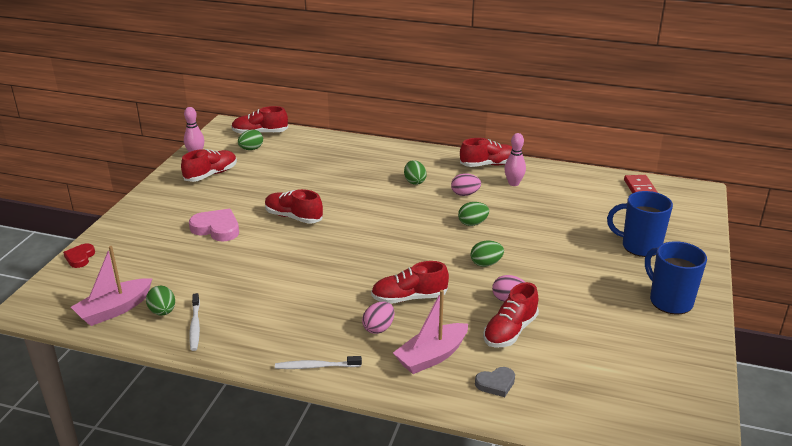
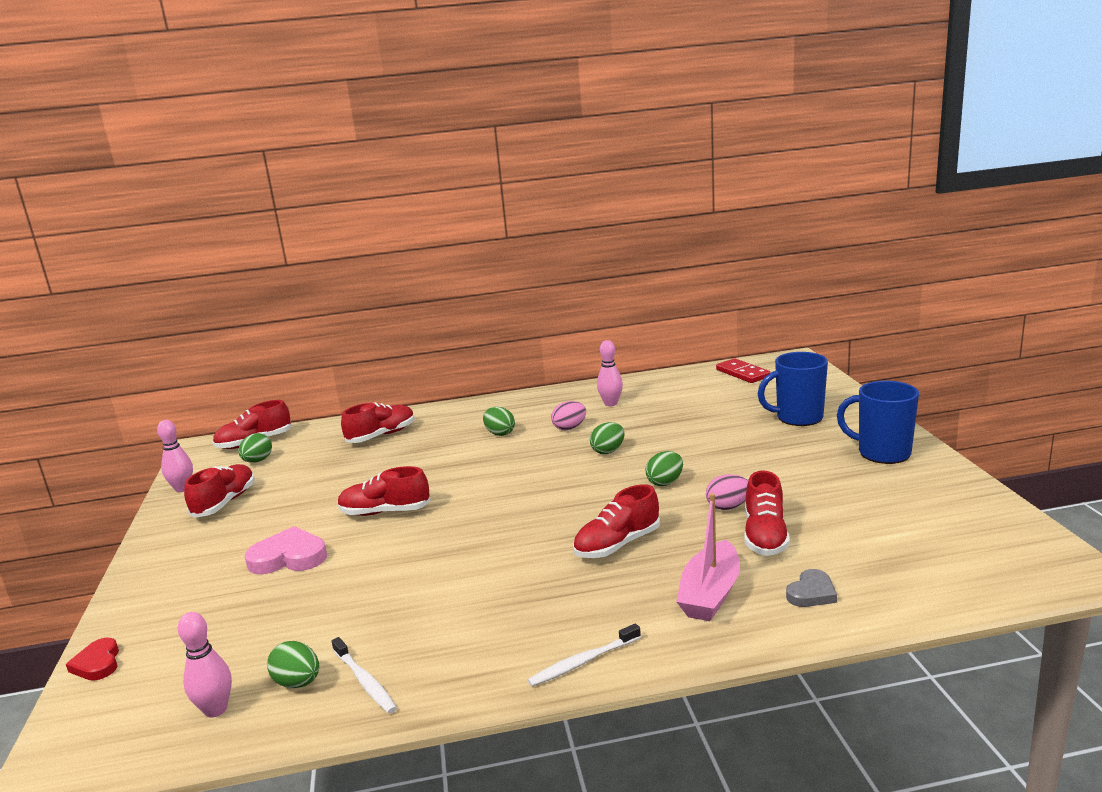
camera: 25 degrees left, 10 degrees down
pink boat [71,246,152,326] -> pink bowling pin [178,612,232,718]
pink egg [362,302,395,334] -> none
red shoe [460,138,512,167] -> red shoe moved to [341,402,415,443]

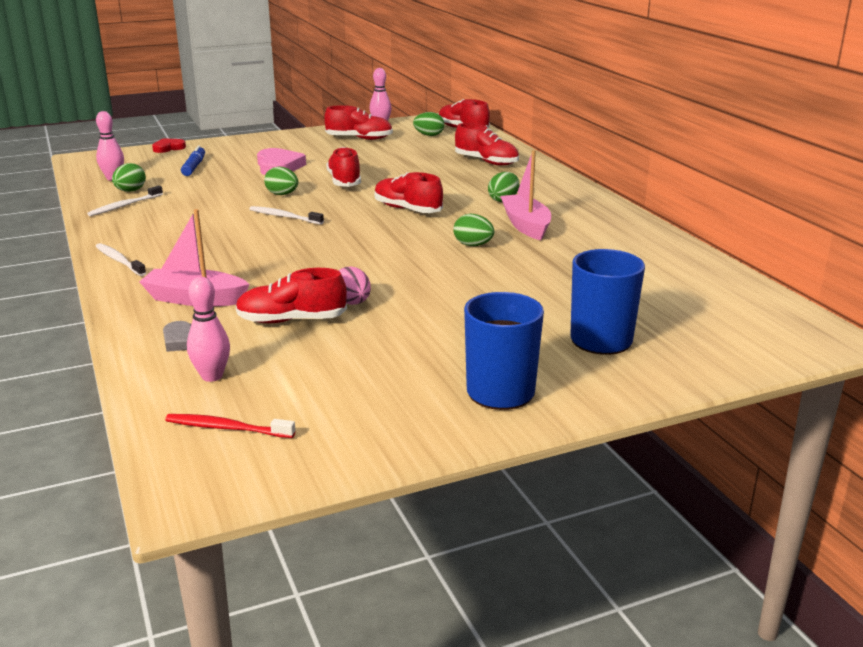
camera: 75 degrees right, 5 degrees up
pink egg [551,401,586,430] -> pink boat [500,150,551,240]
red shoe [573,484,660,558] -> red shoe moved to [374,172,443,213]
pink bowling pin [597,340,623,406] -> pink bowling pin moved to [187,277,230,382]
green egg [645,451,683,486] -> green egg moved to [264,167,298,195]
red domino [716,358,770,383] -> none
none -> red toothbrush [165,414,295,438]
none -> blue marker [181,145,205,176]
none -> white toothbrush [249,206,324,225]

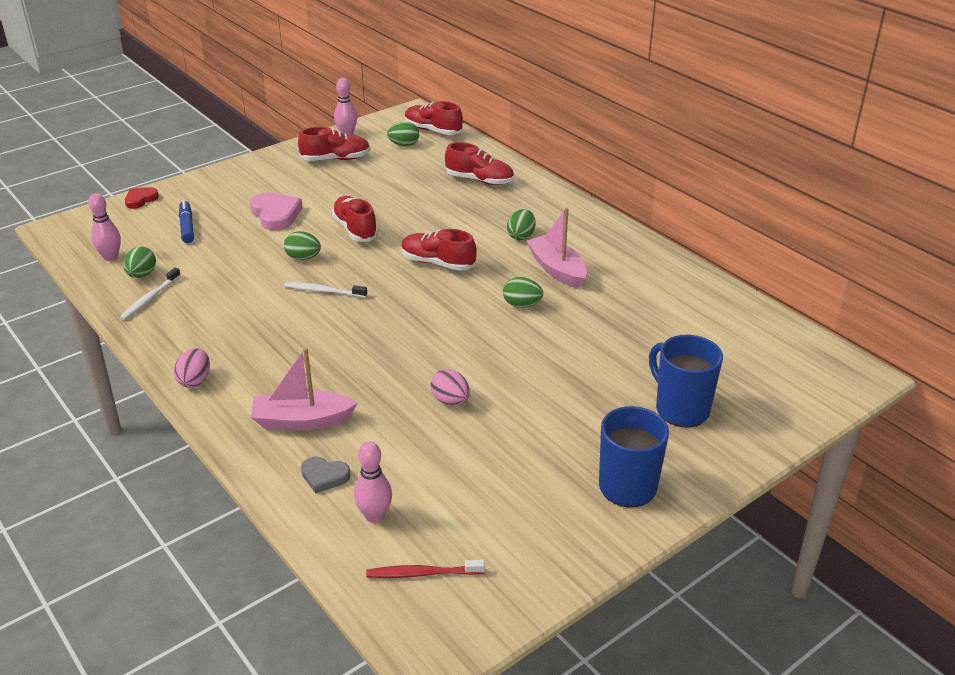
camera: 15 degrees left, 10 degrees up
white toothbrush [95,243,146,276] -> pink egg [174,348,210,387]
red shoe [236,268,347,323] -> none

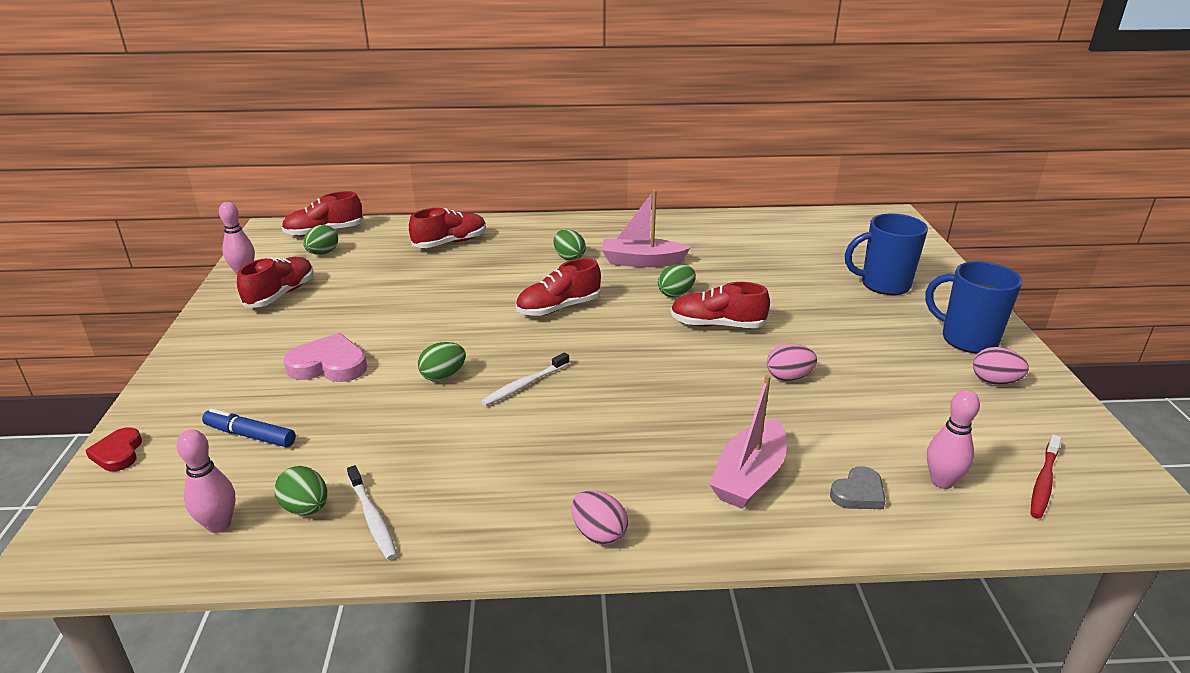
camera: 55 degrees left, 5 degrees down
red shoe [332,196,378,242] -> red shoe moved to [671,282,770,328]
none -> pink egg [973,347,1029,385]

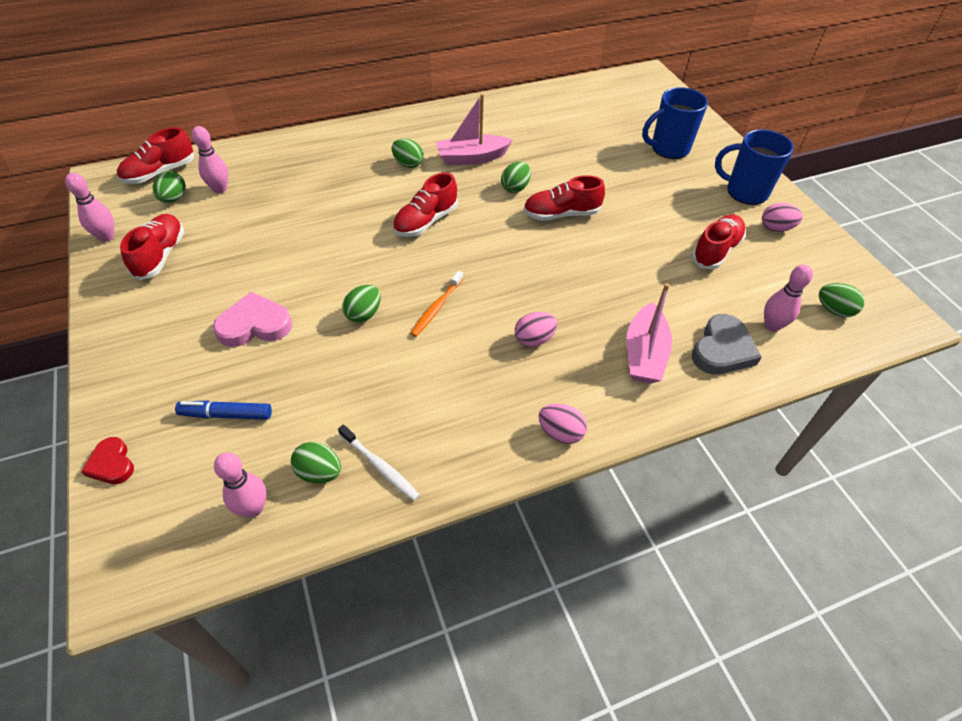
camera: 20 degrees left, 20 degrees up
red shoe [409,208,486,248] -> red shoe moved to [691,215,746,270]
white toothbrush [481,353,569,406] -> orange toothbrush [410,271,464,337]
pink egg [767,344,817,381] -> pink egg moved to [515,312,558,347]
grey heart [830,466,886,509] -> grey heart [692,314,762,374], size x1.64
red toothbrush [1030,435,1061,519] -> green egg [819,283,865,317]
none -> pink bowling pin [192,126,228,193]

